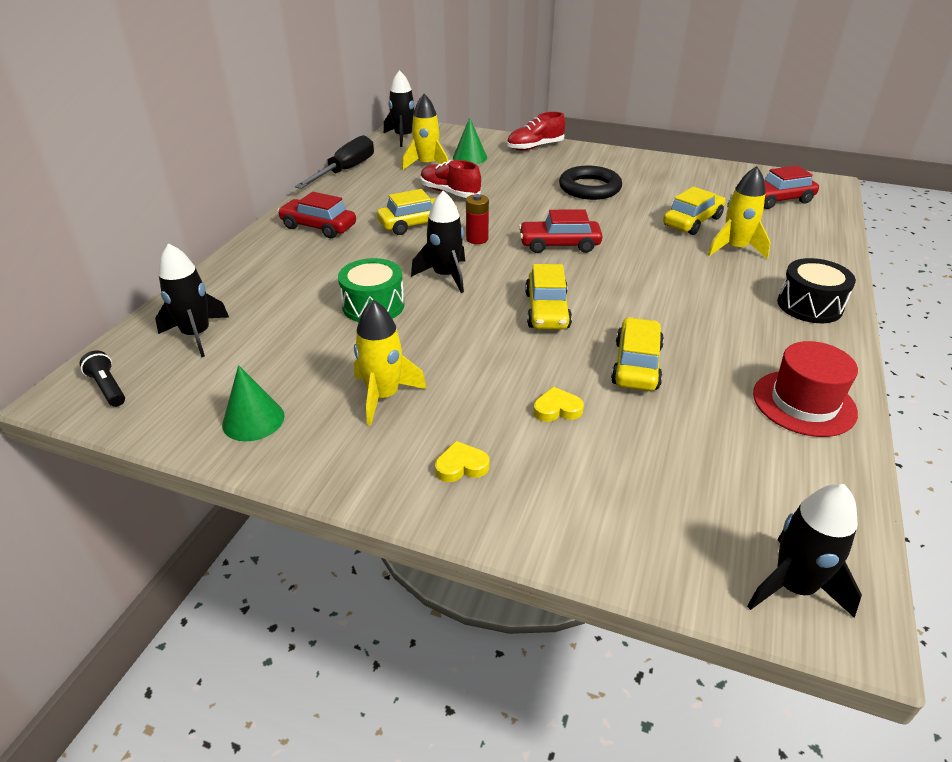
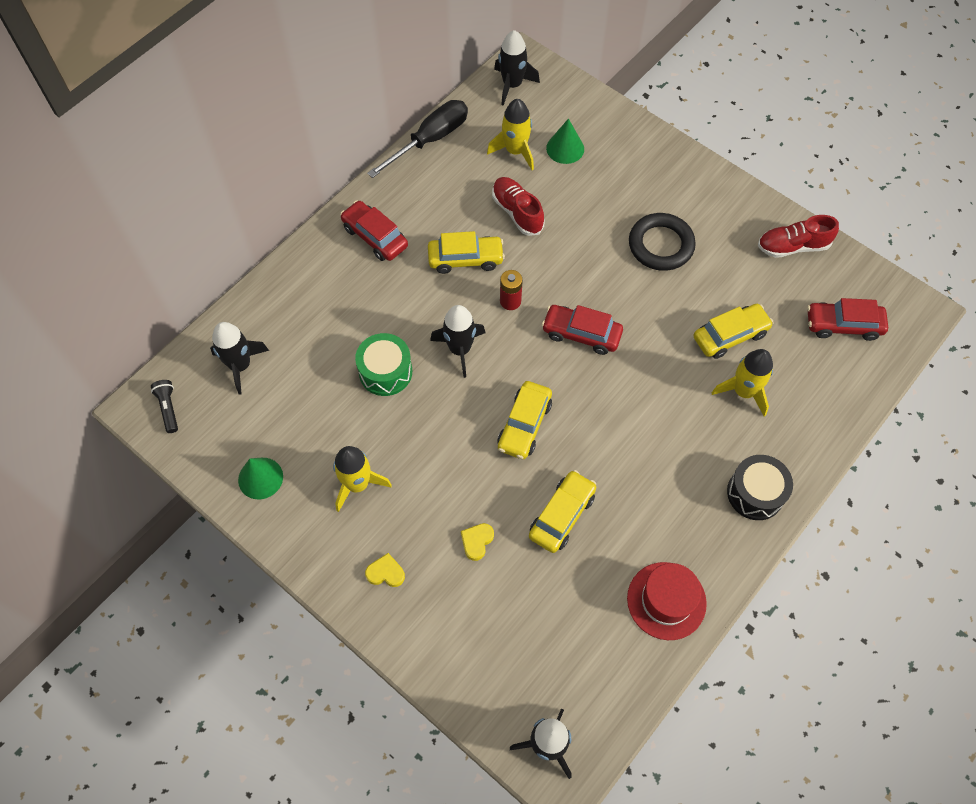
camera: 20 degrees right, 25 degrees up
red shoe [507,112,565,151] -> red shoe moved to [758,215,839,258]
yellow heart [533,387,584,422] -> yellow heart turned 75 degrees counterclockwise [461,523,494,561]

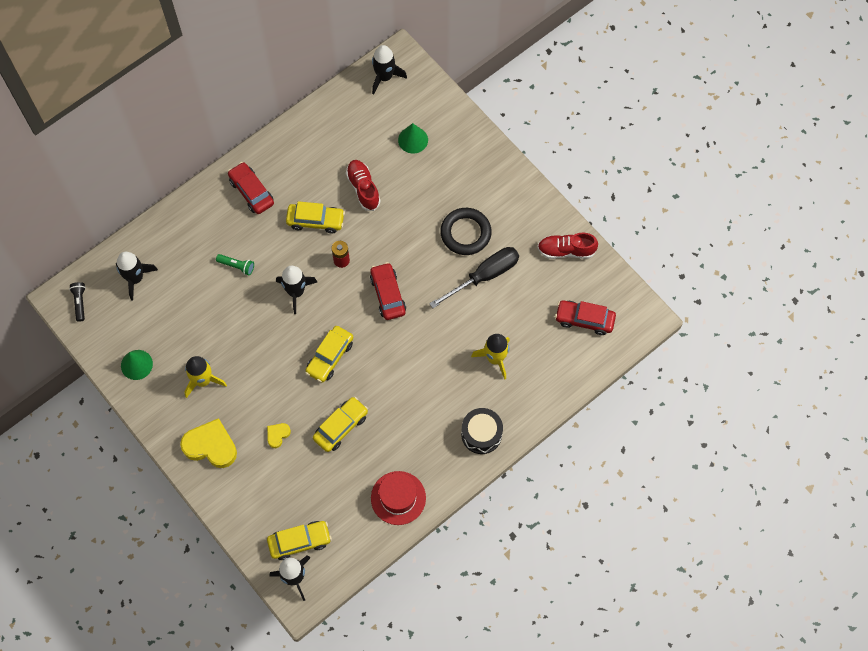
camera: 10 degrees right, 5 degrees up
green drum [355,333,412,396] -> none
yellow heart [365,553,405,587] -> yellow heart [180,418,237,468], size x2.06
black screwdriver [367,100,468,178] -> black screwdriver moved to [429,247,519,308]
yellow rocket [487,99,534,170] -> none
red car [542,305,623,355] -> red car turned 45 degrees clockwise [370,262,406,320]
yellow car [693,304,774,359] -> yellow car moved to [267,521,332,560]
none -> green flashlight [216,254,254,275]

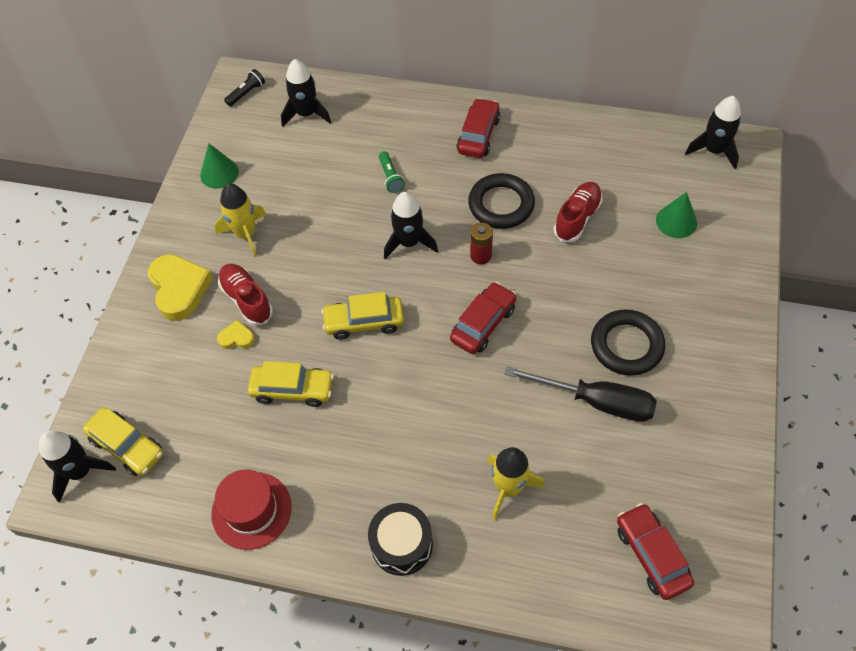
camera: 55 degrees right, 10 degrees down
yellow car [286,201,345,234] -> black ring [468,173,535,229]
red shoe [537,233,598,259] -> red shoe moved to [218,264,273,326]

